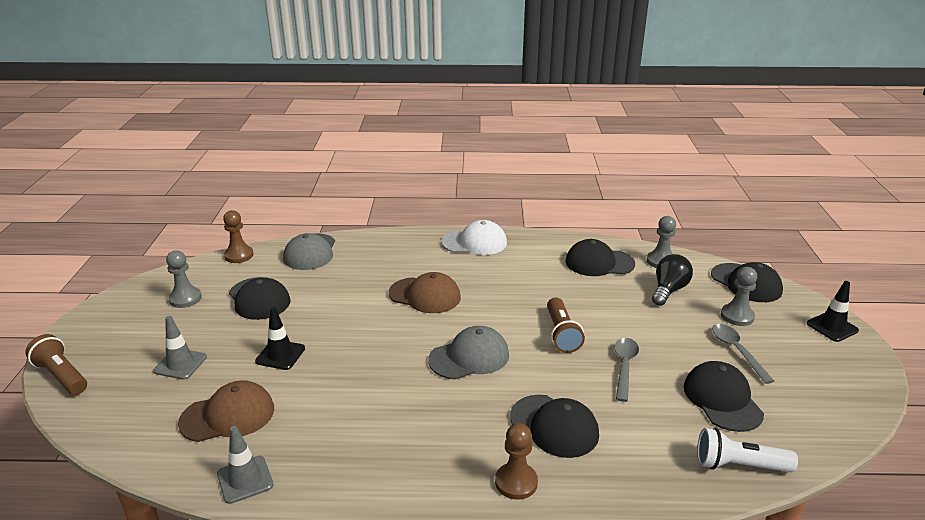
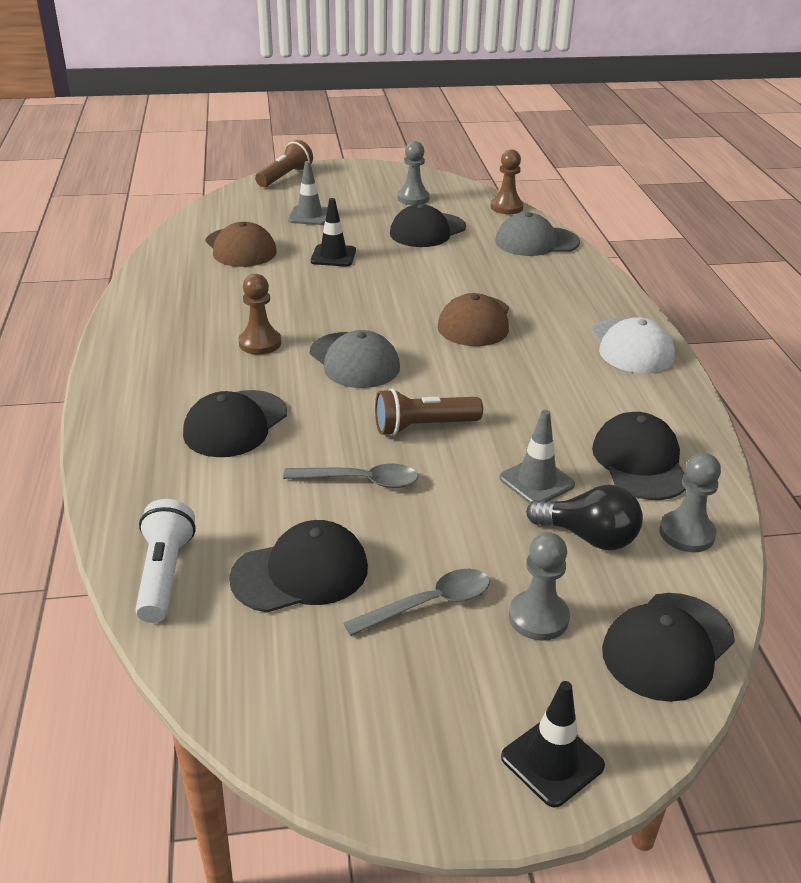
camera: 80 degrees right, 5 degrees up
grey traffic cone [217,426,273,504] -> grey traffic cone moved to [499,410,575,504]
brown pawn [495,423,538,500] -> brown pawn moved to [239,274,281,355]

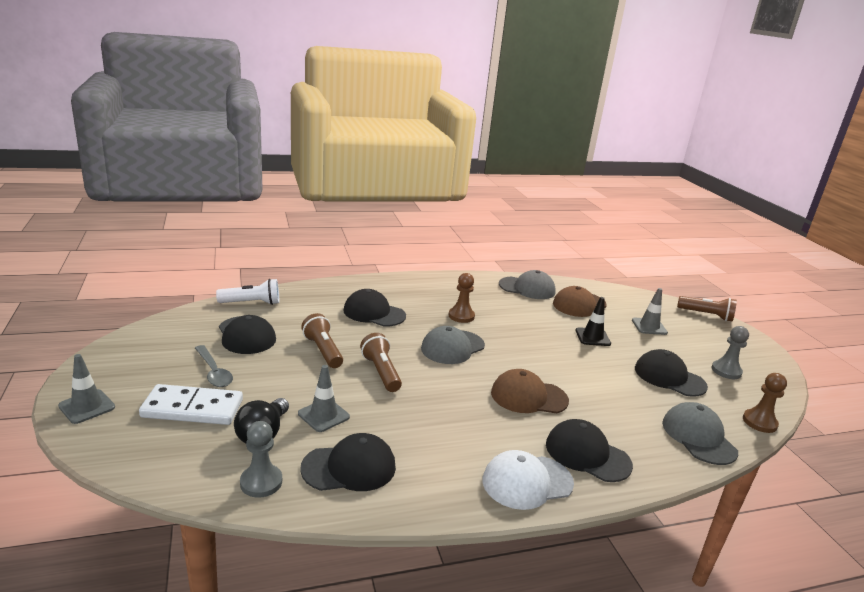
camera: 80 degrees right, 10 degrees down
grey spoon [283,464,418,488] -> brown flashlight [301,313,343,368]
black traffic cone [501,681,605,807] -> grey traffic cone [58,354,115,424]
grey pawn [509,532,570,641] -> white domino [139,384,243,425]
black cap [602,593,735,702] -> black cap moved to [546,419,633,482]
none -> grey cap [499,270,556,299]

